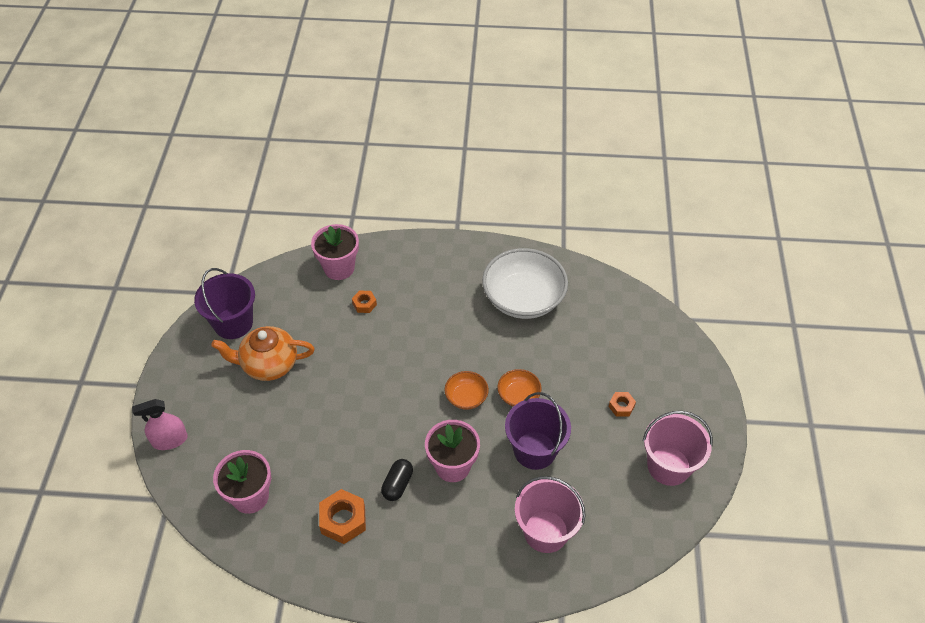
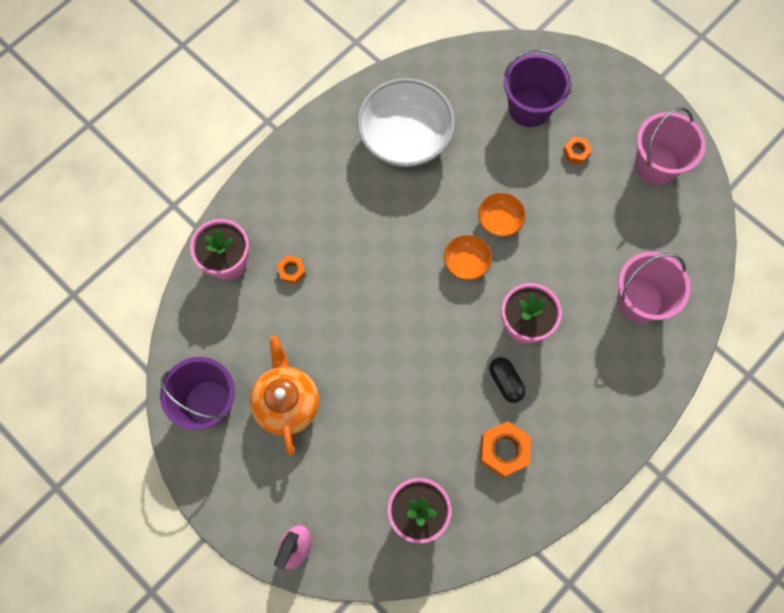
camera: 50 degrees left, 20 degrees up
orange teapot [211,326,315,381] -> orange teapot turned 135 degrees clockwise [250,336,319,456]
purple bucket [505,392,571,470] -> purple bucket moved to [504,49,572,127]

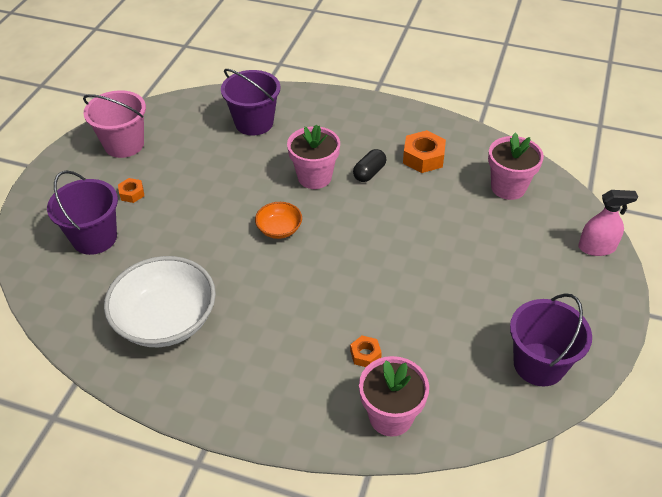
camera: 115 degrees left, 25 degrees down
orange teapot [250,336,319,456] -> none
orange bowl [478,193,526,237] -> none
pink bucket [617,252,691,323] -> purple bucket [221,69,280,136]

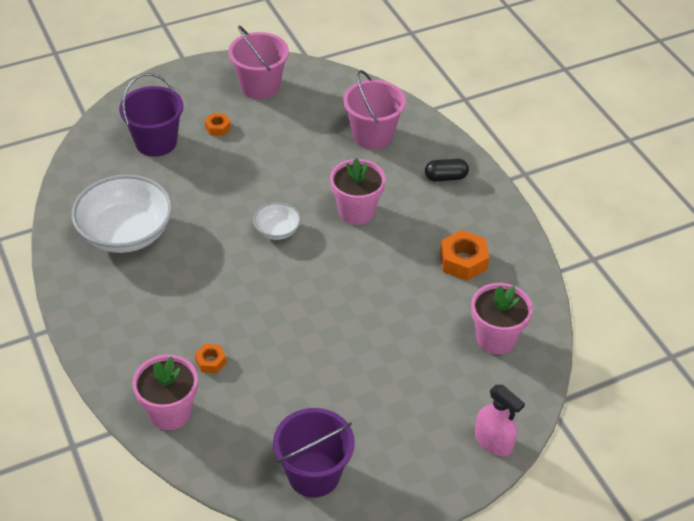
camera: 45 degrees right, 0 degrees up
purple bucket [221,69,280,136] -> pink bucket [343,70,406,149]
orange bowl [255,202,302,239] -> white bowl [253,202,301,240]
black capsule [353,149,386,182] -> black capsule moved to [425,159,469,181]

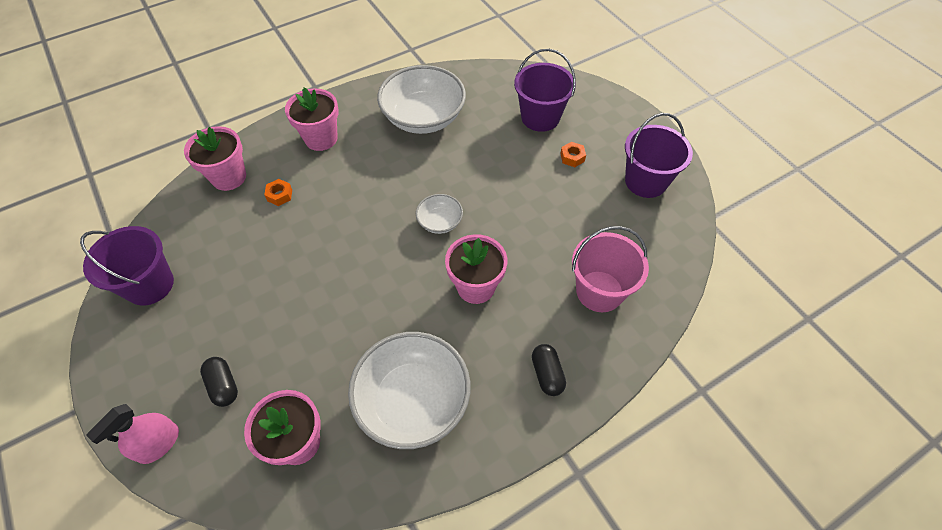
camera: 85 degrees right, 10 degrees up
pink bucket [228,25,289,99] -> purple bucket [625,113,693,198]
orange nut [440,230,489,281] -> white bowl [348,332,470,449]
none -> black capsule [200,357,238,407]
none -> pink flower pot [285,88,339,151]

